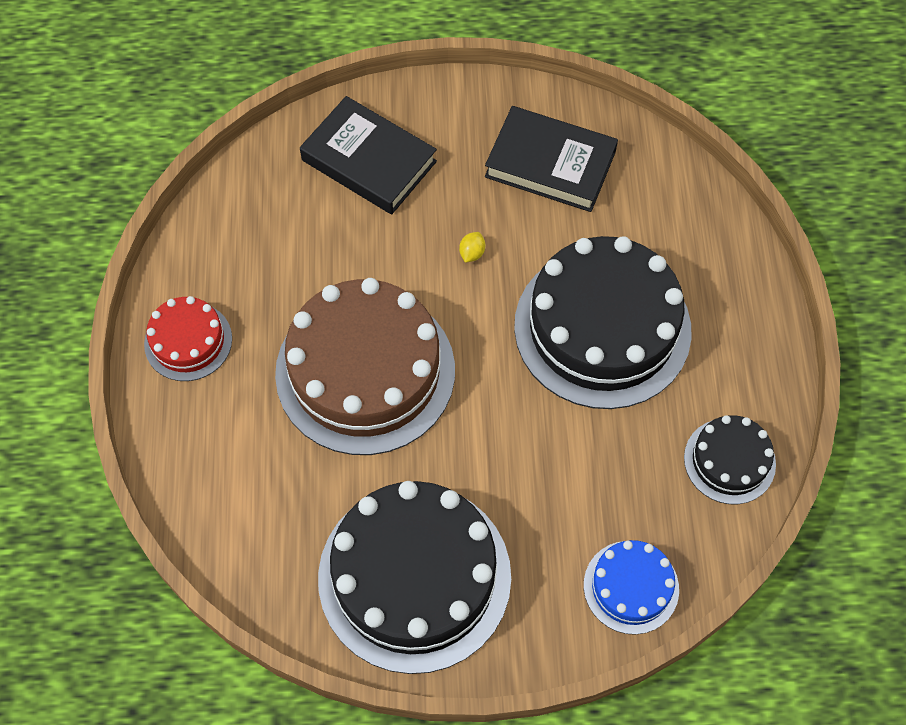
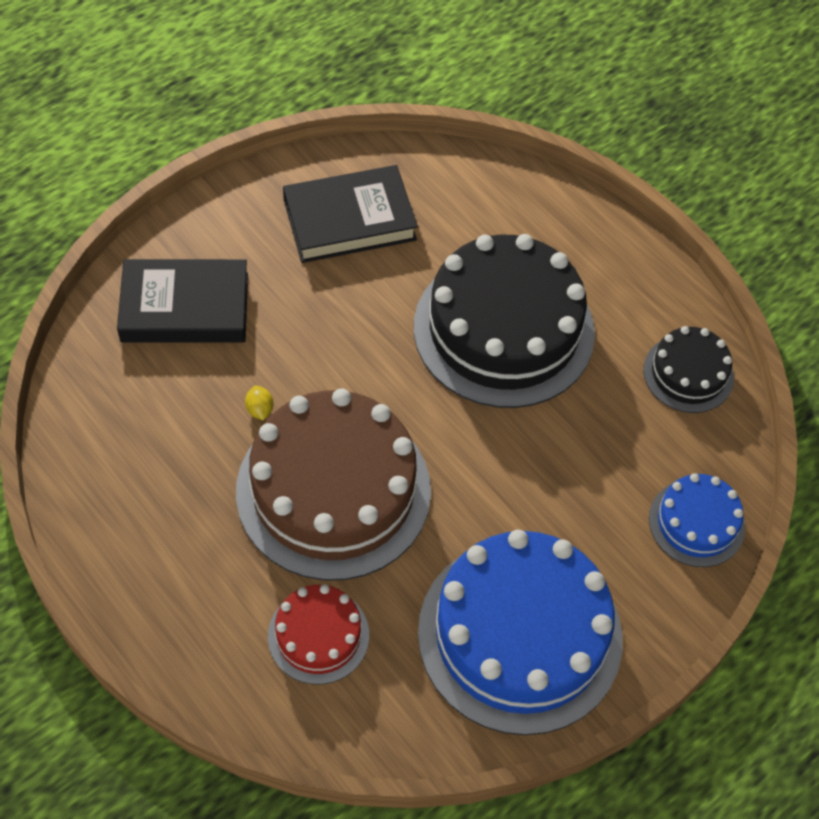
camera: 40 degrees left, 5 degrees down
red cake [144,296,232,381] -> red cake moved to [268,584,369,684]
black cake [318,481,511,674] -> blue cake [418,530,623,735]
yellow lemon [459,232,485,263] -> yellow lemon moved to [245,386,273,421]

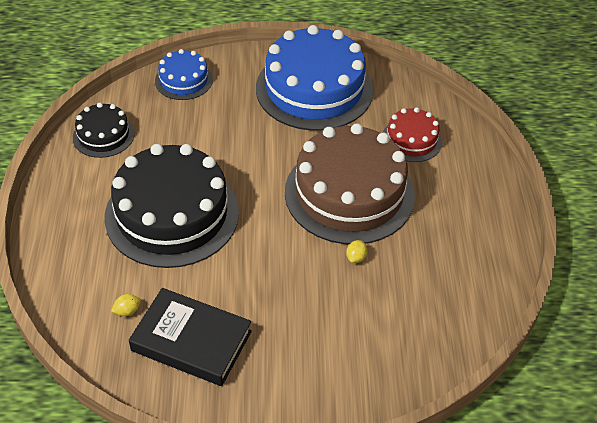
camera: 140 degrees left, 10 degrees down
black book [117,259,248,343] -> none
none -> yellow lemon [111,294,141,316]

